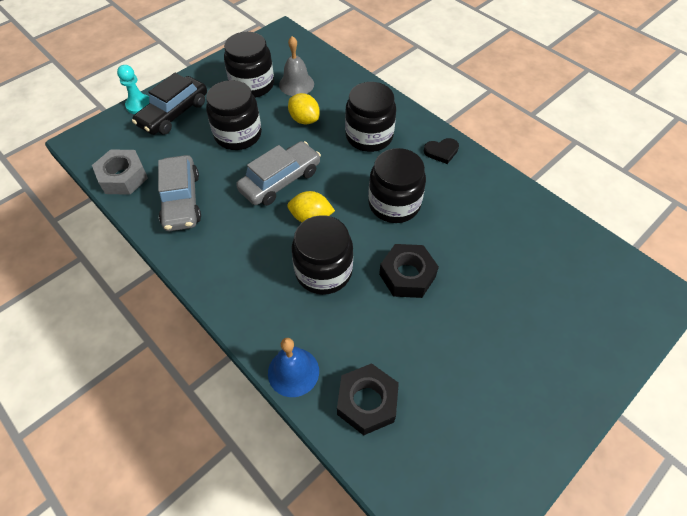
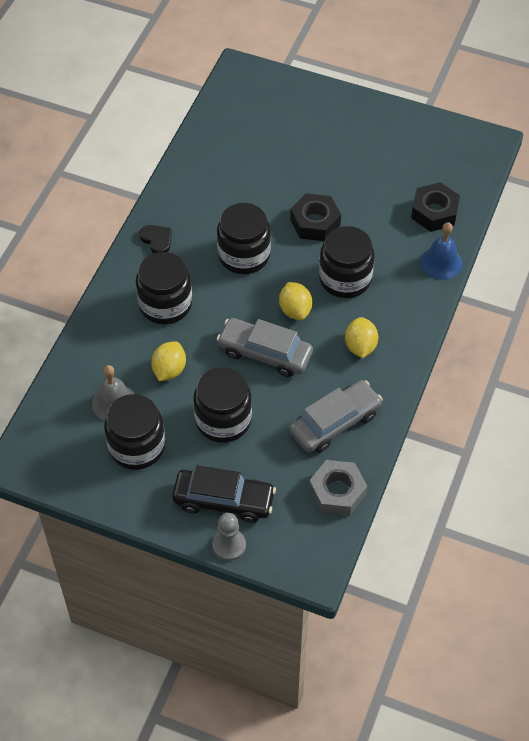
camera: 115 degrees left, 0 degrees up
turquoise pawn [117,65,149,114] -> grey pawn [213,513,246,561]
none -> yellow lemon [345,317,378,358]

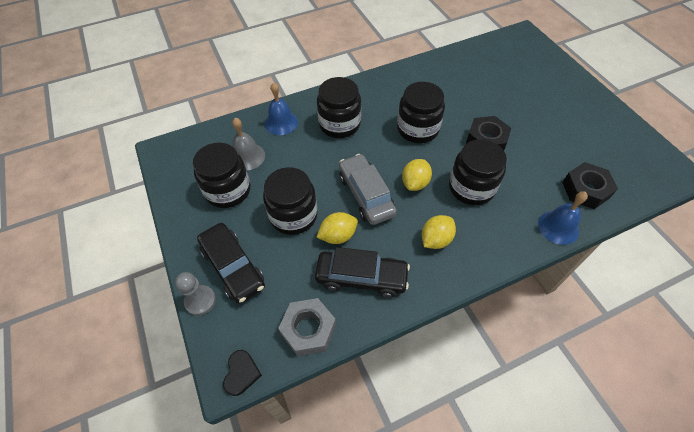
camera: 45 degrees right, 0 degrees up
black heart [139,225,172,253] -> black heart moved to [223,350,262,396]
yellow lemon [151,341,186,381] -> yellow lemon moved to [317,212,358,244]
grey car [289,380,383,453] -> black car [315,247,410,298]
none -> blue bell [265,82,298,135]

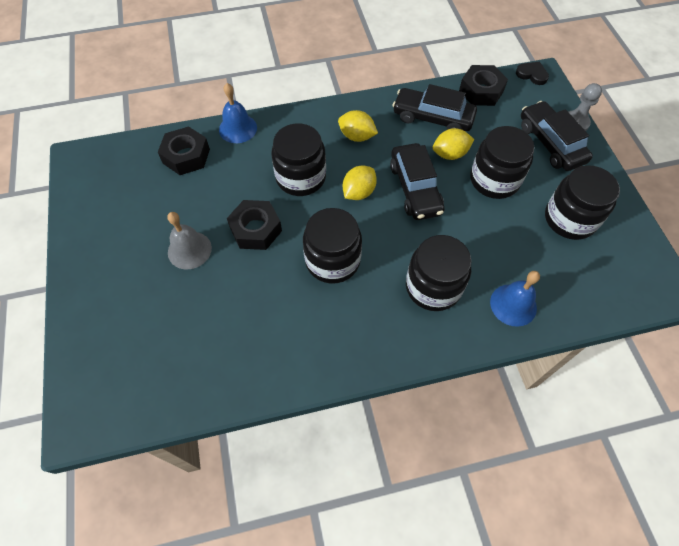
camera: 170 degrees left, 5 degrees up
black heart [223,350,262,396] -> black heart turned 105 degrees clockwise [516,62,549,85]
grey bell [232,118,265,171] -> grey bell moved to [167,212,212,269]
grey nut [278,298,336,356] -> black nut [459,65,508,106]
grey car [339,154,397,225] -> black car [390,143,444,220]
yellow lemon [422,215,456,249] -> yellow lemon turned 60 degrees clockwise [338,110,378,142]

